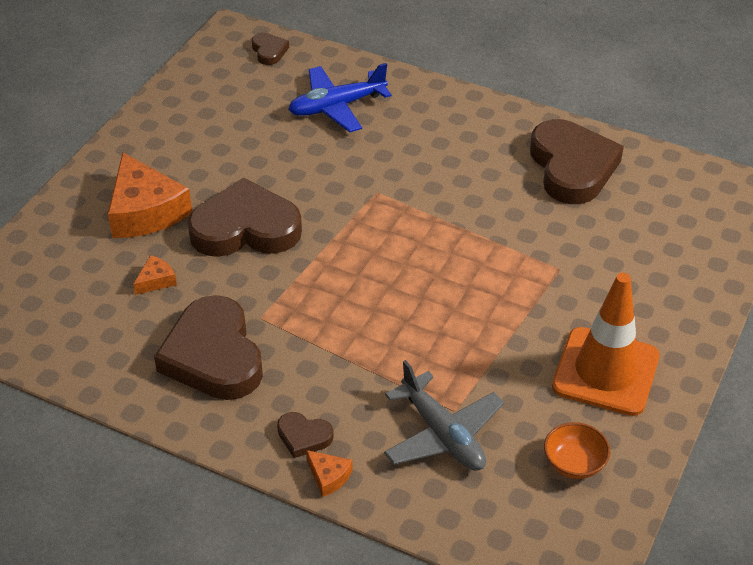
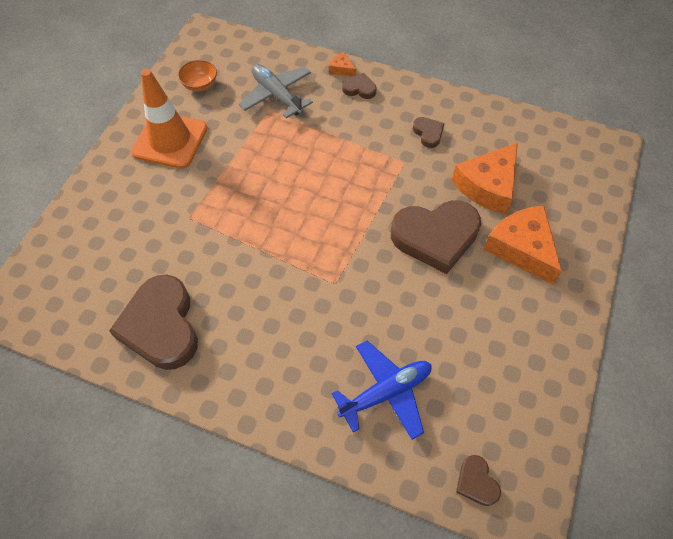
camera: 175 degrees right, 15 degrees up
orange cheese [133,255,177,295] -> orange cheese [451,142,518,214], size x2.27
brown heart [154,295,263,400] -> brown heart [413,117,444,148], size x0.45

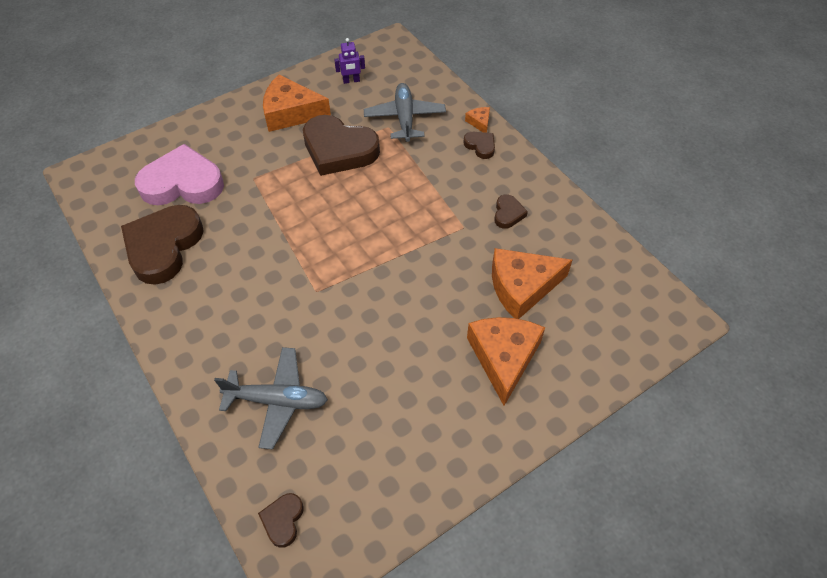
camera: 35 degrees right, 5 degrees down
orange traffic cone [131,69,207,169] -> orange cheese [263,75,331,132]
orange bowl [178,60,217,91] -> purple robot [334,38,365,84]
blue plane [332,341,432,440] -> grey plane [214,347,328,449]
brown heart [391,200,481,274] -> brown heart moved to [303,115,380,176]
none -> pink heart [135,144,224,205]

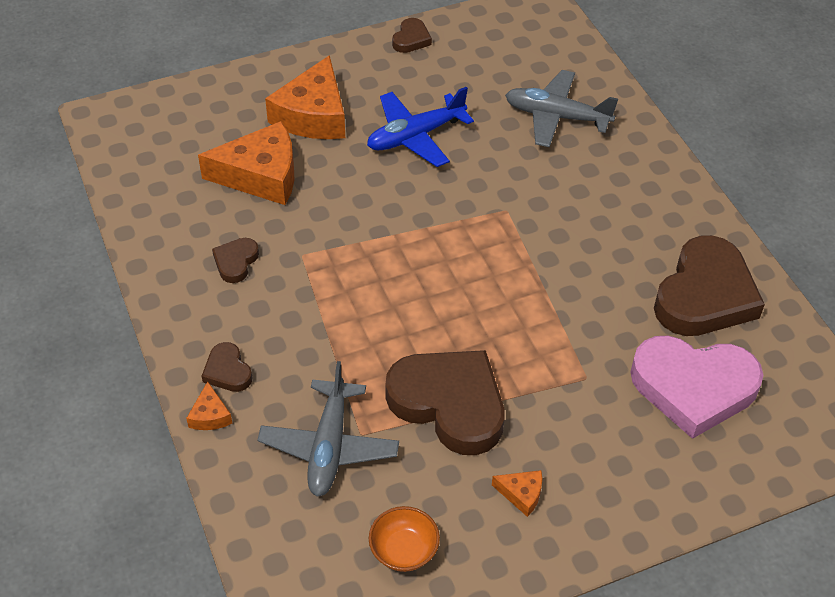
camera: 170 degrees left, 5 degrees down
brown heart [258,493,304,548] -> brown heart moved to [392,18,432,53]
orange cheese [263,75,331,132] -> orange cheese [492,470,542,517], size x0.44
purple robot [334,38,365,84] -> orange bowl [369,506,440,572]
none -> blue plane [367,87,474,167]

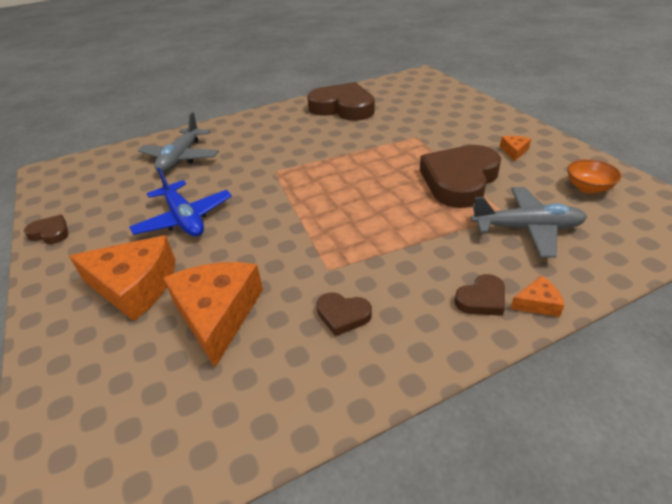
camera: 90 degrees left, 10 degrees down
pink heart [631,336,763,439] -> none

